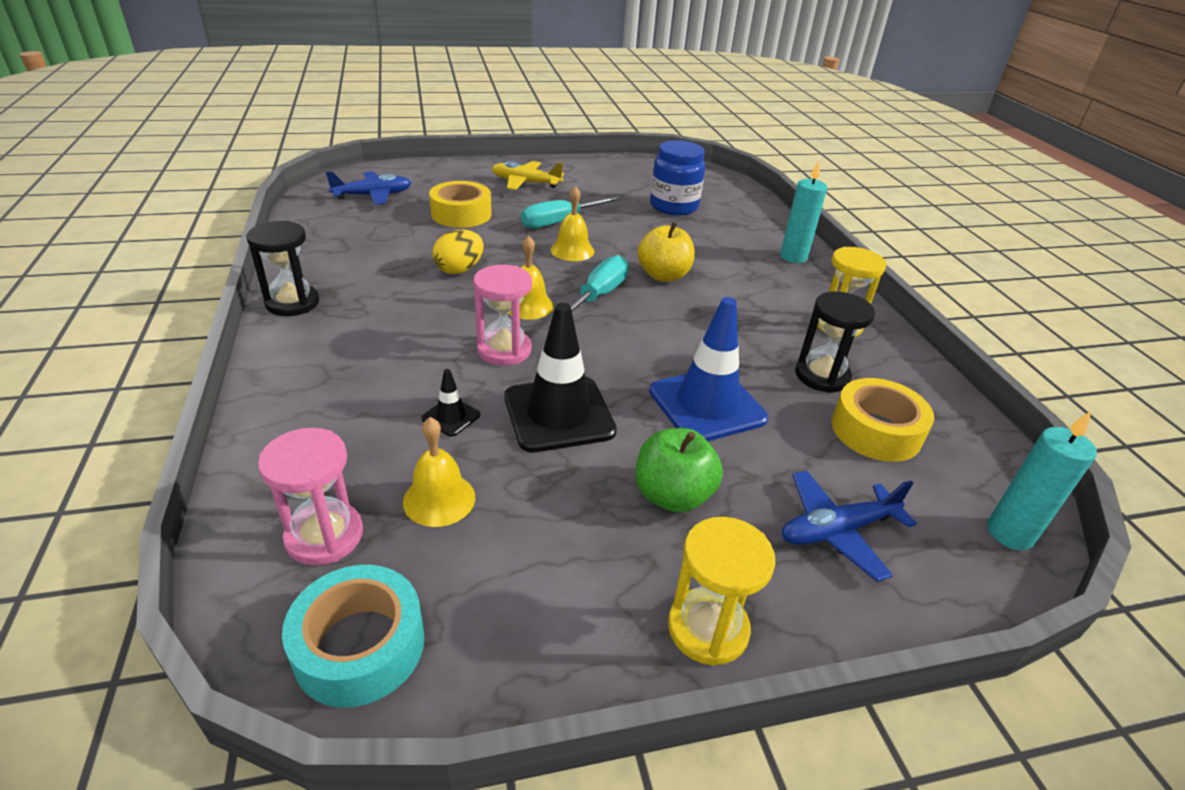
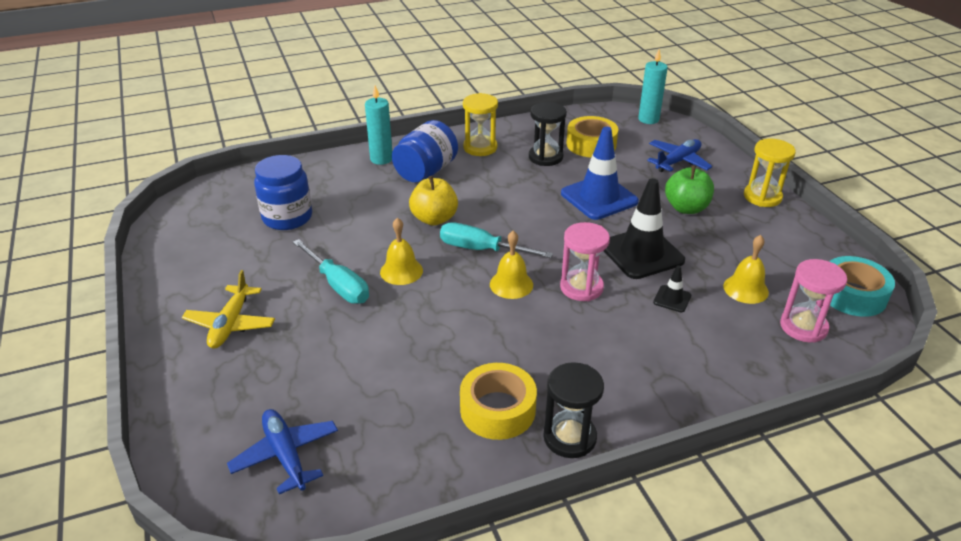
camera: 95 degrees left, 0 degrees up
yellow tape [429,181,491,228] -> yellow tape moved to [460,363,537,440]
yellow egg [432,230,484,274] -> none
blue plane [782,470,917,582] -> blue plane turned 105 degrees counterclockwise [647,139,713,172]
none -> blue jar [392,120,458,182]

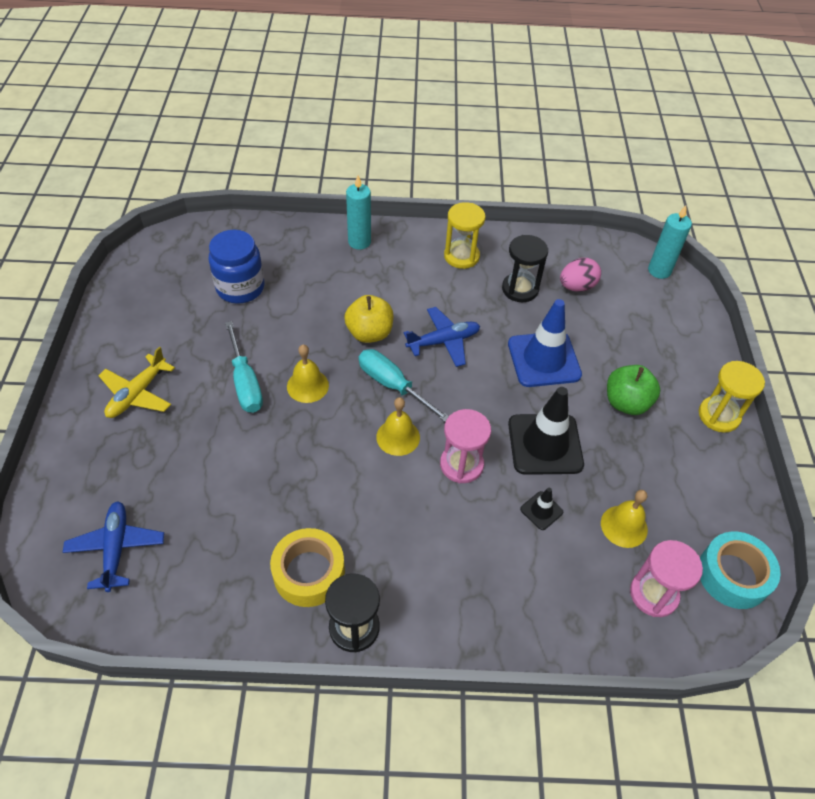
camera: 20 degrees right, 15 degrees up
blue jar [392,120,458,182] -> none
yellow tape [566,116,618,157] -> pink egg [560,258,601,292]
blue plane [647,139,713,172] -> blue plane moved to [404,307,480,367]

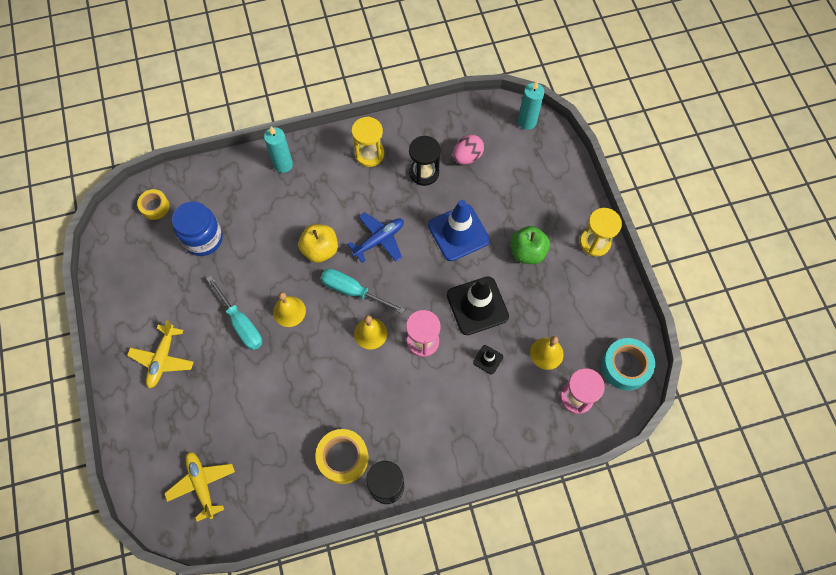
camera: 15 degrees left, 15 degrees up
blue plane [63,501,164,592] -> yellow plane [164,452,235,522]
none -> yellow tape [137,189,169,220]

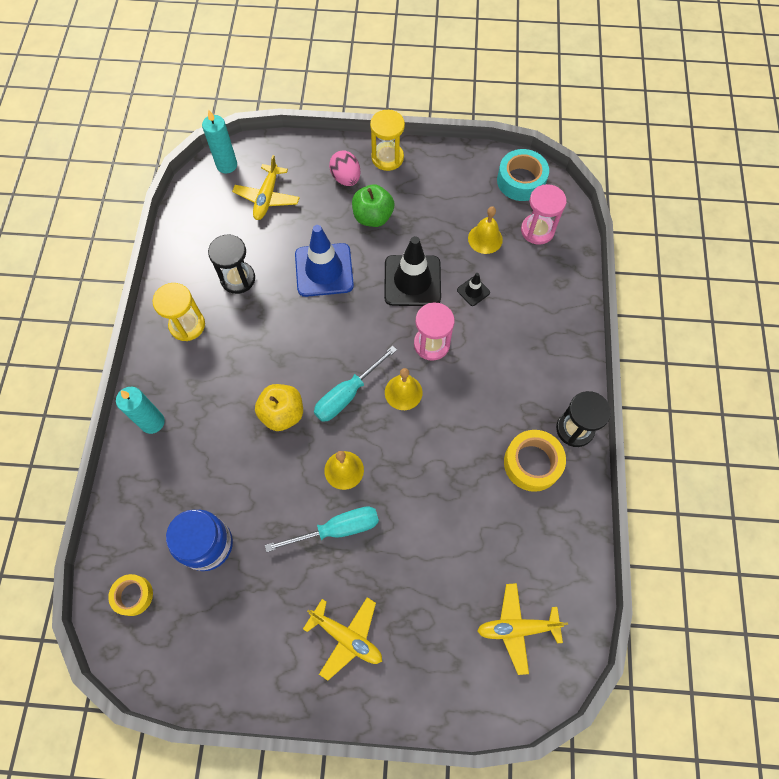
camera: 70 degrees left, 0 degrees up
blue plane [347,212,404,263] -> none
pink egg [453,135,484,165] -> pink egg moved to [329,150,360,186]
none -> yellow plane [232,155,300,220]

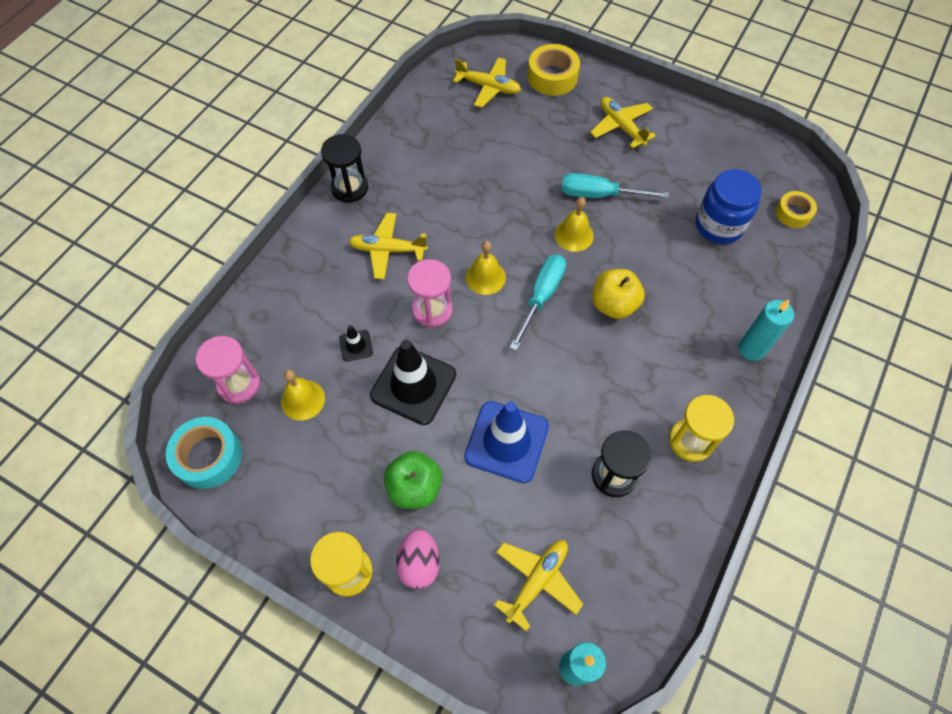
camera: 155 degrees left, 5 degrees down
turquoise screwdriver [314,346,397,422] -> turquoise screwdriver turned 45 degrees counterclockwise [510,255,566,351]
yellow tape [504,430,566,492] -> yellow tape moved to [528,44,580,96]
none -> yellow plane [349,213,428,279]

